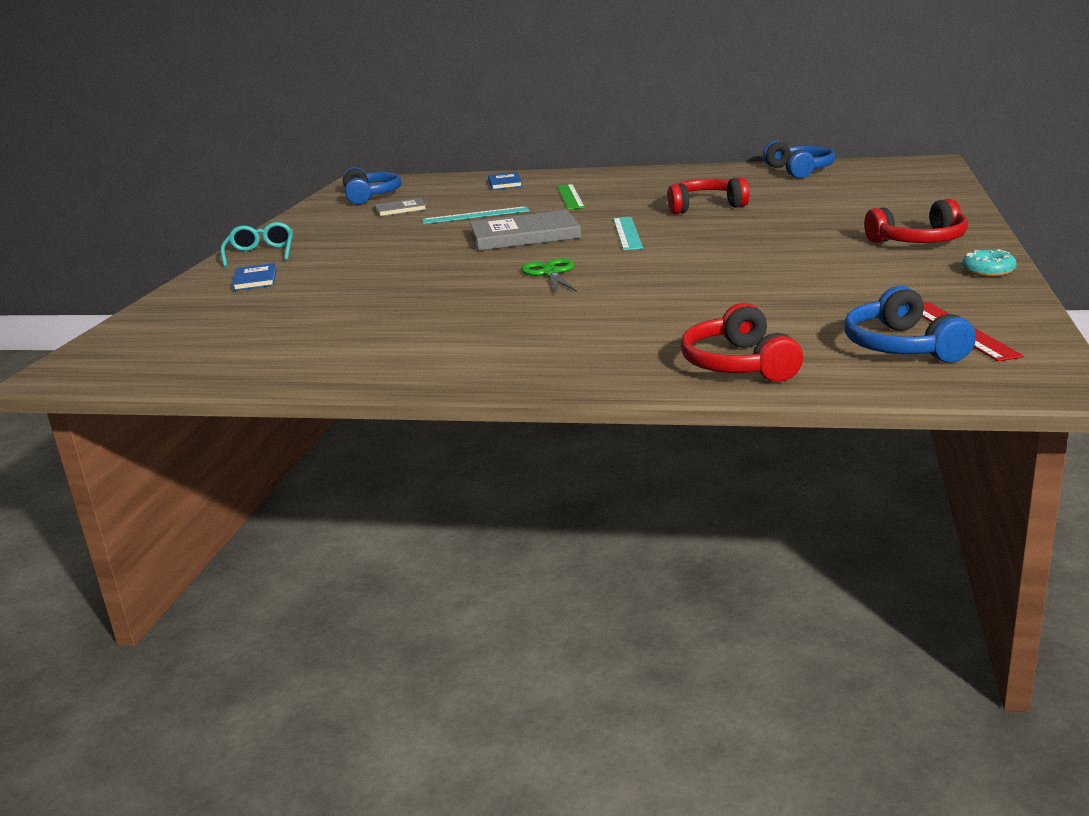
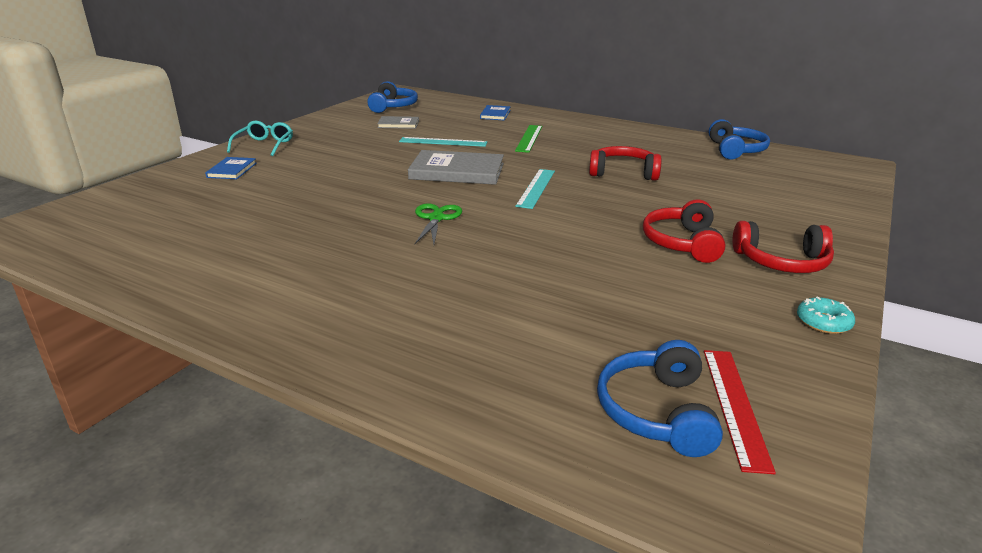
camera: 15 degrees right, 5 degrees up
red headphones [681,303,803,382] -> red headphones moved to [643,199,726,263]

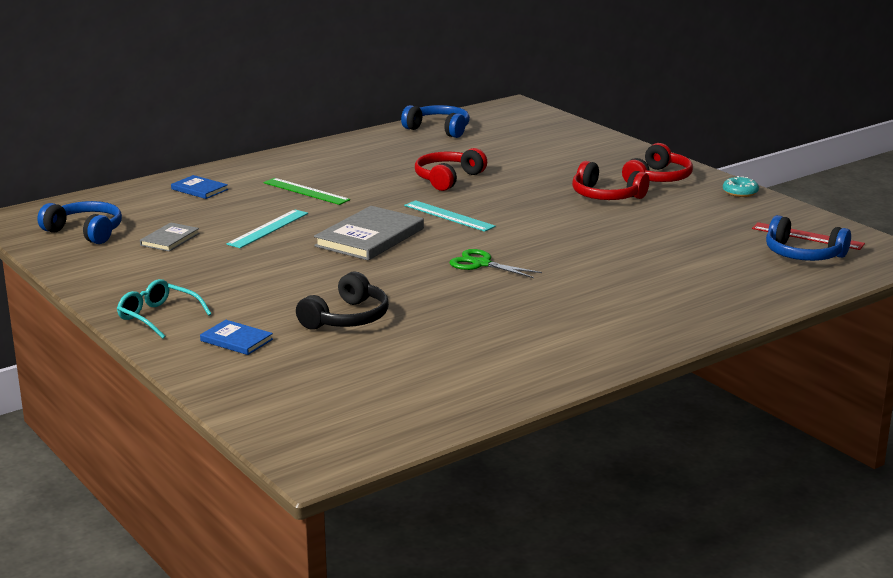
camera: 65 degrees left, 5 degrees down
none -> black headphones [296,271,389,330]

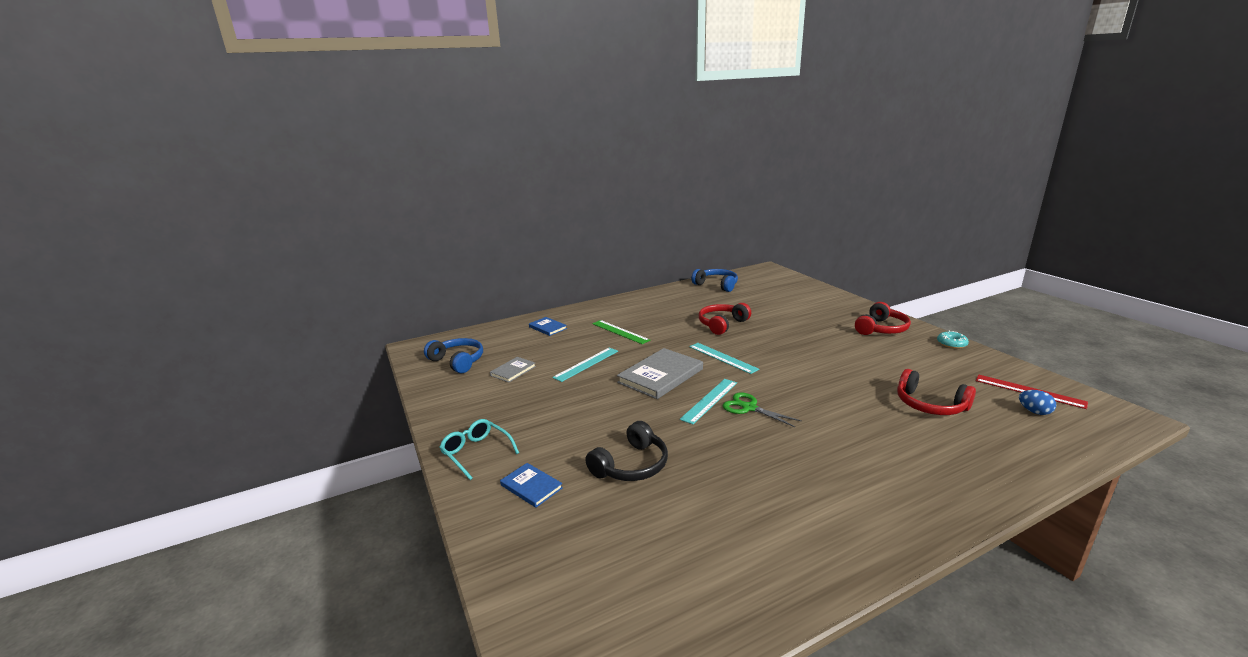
camera: 10 degrees right, 0 degrees up
red headphones [572,161,649,200] -> red headphones moved to [897,369,976,415]
blue headphones [766,215,851,261] -> blue egg [1019,390,1057,415]
none -> turquoise ruler [680,379,737,424]

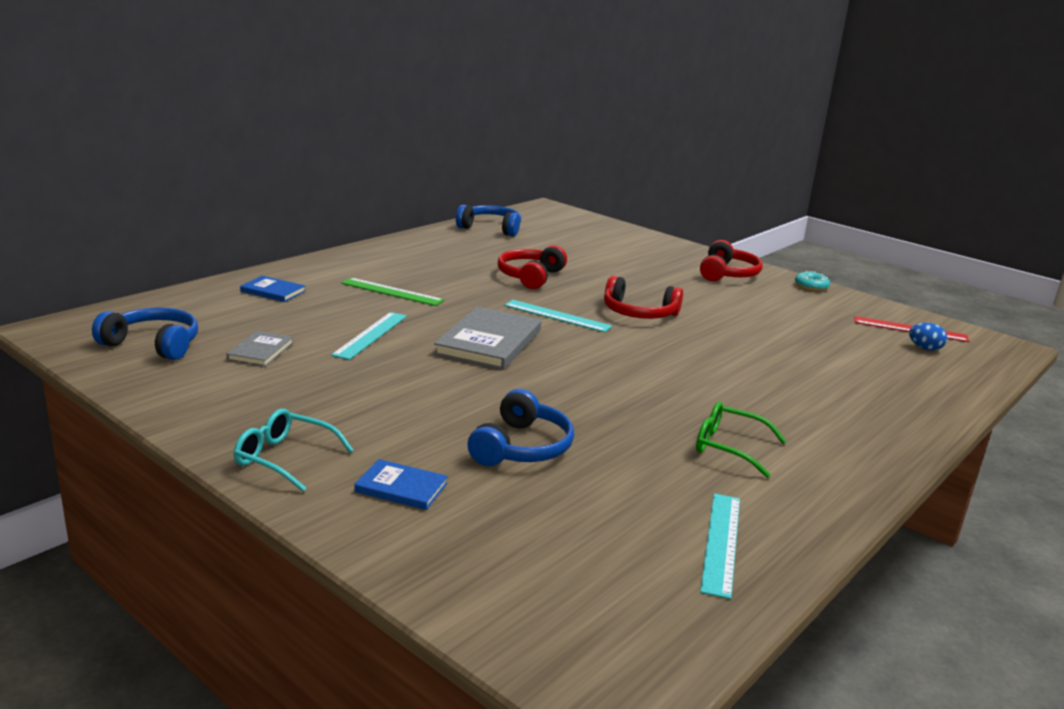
camera: 25 degrees left, 0 degrees up
black headphones [585,421,668,481] -> blue headphones [468,389,574,466]
turquoise ruler [680,379,737,424] -> turquoise ruler moved to [700,493,740,599]
green scissors [723,392,802,427] -> none
red headphones [897,369,976,415] -> red headphones moved to [604,276,683,319]
none -> green glasses [696,402,786,478]

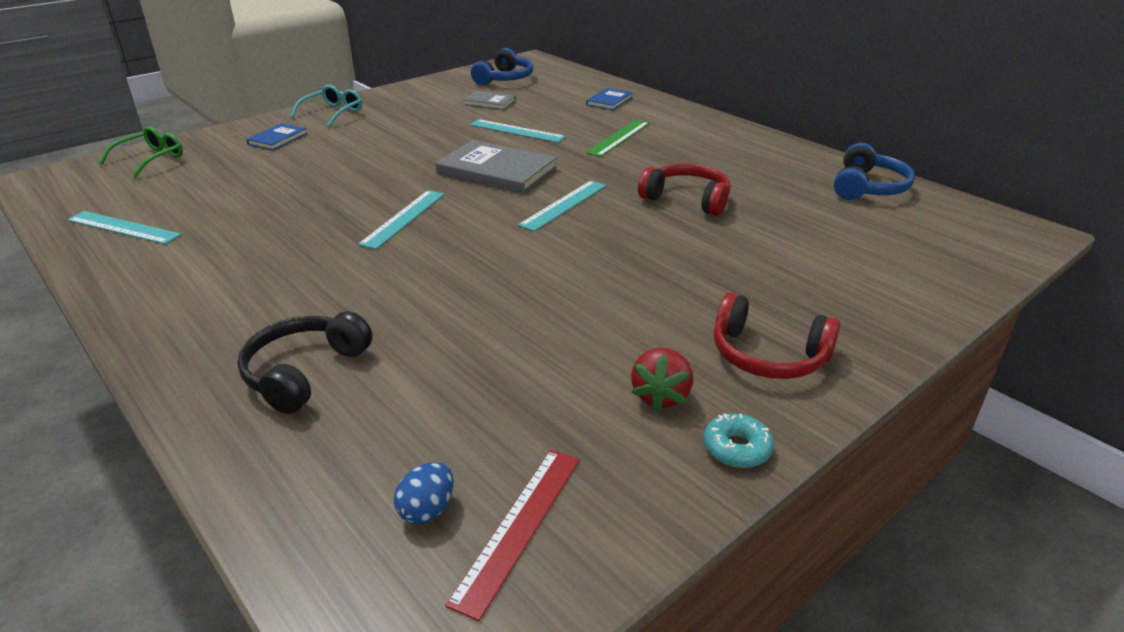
camera: 100 degrees right, 10 degrees up
blue headphones [468,389,574,466] -> none
red headphones [604,276,683,319] -> none
green glasses [696,402,786,478] -> green glasses moved to [99,126,183,178]
none -> black headphones [237,311,373,414]
none -> turquoise ruler [358,190,444,249]
none -> red strawberry [631,348,693,411]

